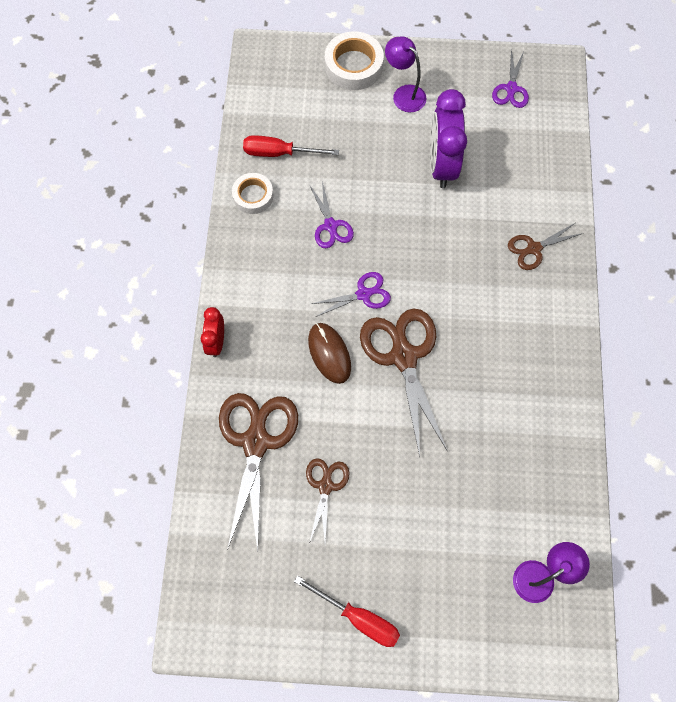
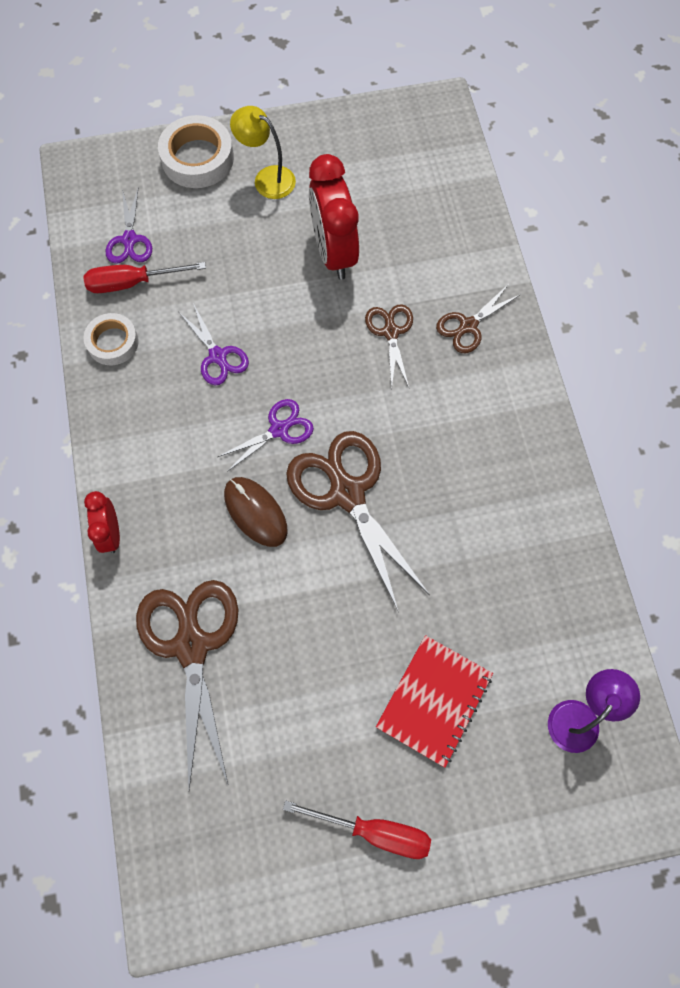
camera: 15 degrees left, 0 degrees up
brown scissors [306,458,350,543] -> brown scissors moved to [365,304,413,388]
purple lamp [385,37,427,112] -> yellow lamp [230,106,296,199]
purple clock [430,89,467,188] -> red clock [309,154,359,280]
purple scissors [492,48,529,108] -> purple scissors moved to [106,187,152,264]
none -> red notebook [376,635,493,768]

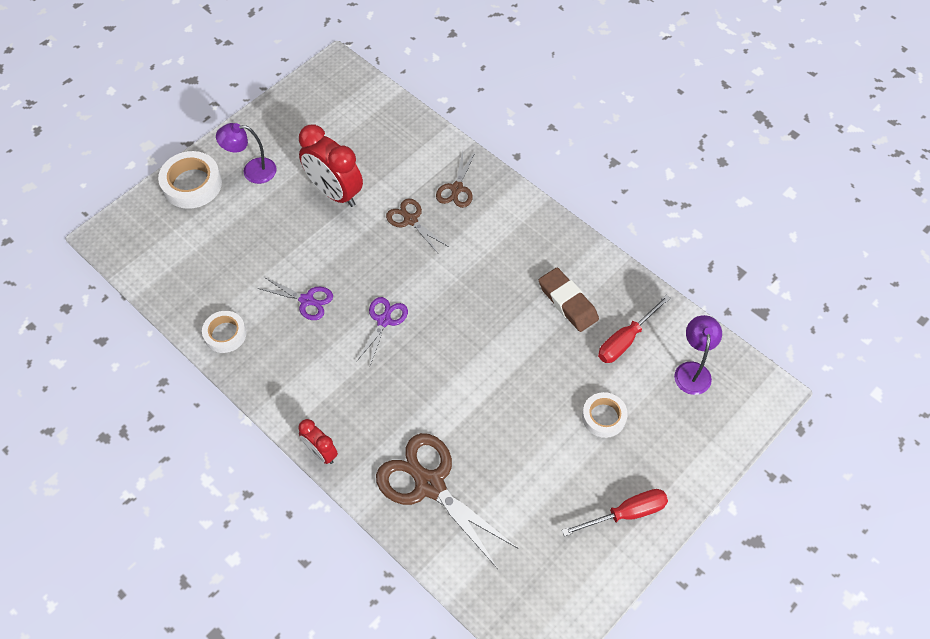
camera: 35 degrees left, 10 degrees down
red screwdriver [83,262,206,293] -> red screwdriver moved to [598,295,671,363]
purple scissors [106,187,152,264] -> none
brown mouse [224,477,288,547] -> none
yellow lamp [230,106,296,199] -> purple lamp [216,123,277,184]
brown scissors [286,431,430,612] -> none
red notebook [376,635,493,768] -> white tape [582,392,628,438]
none -> brown eraser [539,268,599,332]

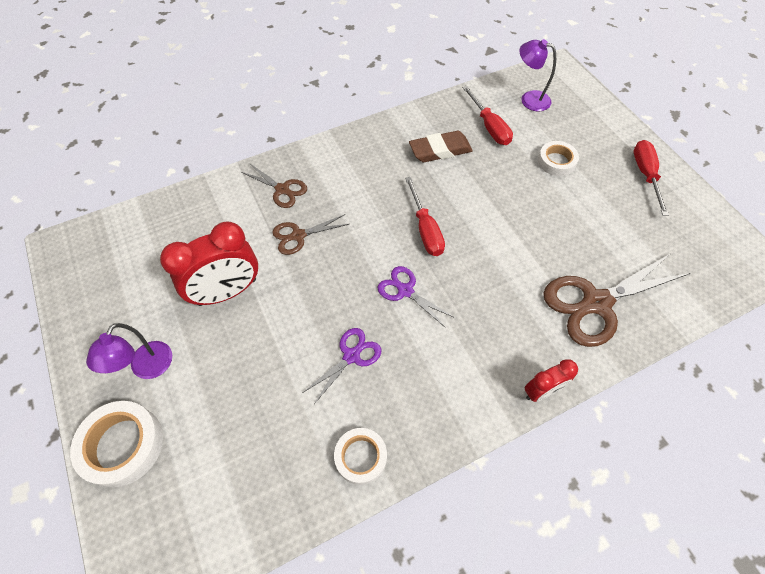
camera: 70 degrees left, 0 degrees up
none -> red screwdriver [405,177,445,256]

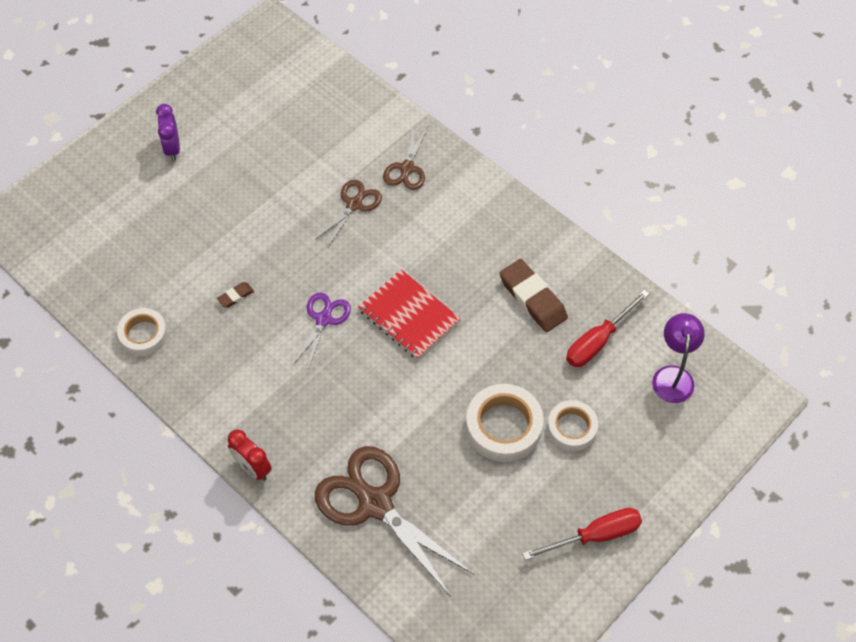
camera: 70 degrees right, 0 degrees up
white tape [70,401,163,488] -> white tape moved to [466,384,544,462]
purple lamp [86,323,172,379] -> purple clock [156,104,180,161]
red clock [160,221,258,306] -> none
brown scissors [272,214,349,255] -> brown scissors turned 75 degrees clockwise [315,180,382,247]
purple scissors [302,328,381,404] -> brown eraser [217,282,254,308]
red screwdriver [405,177,445,256] -> red notebook [358,269,461,360]

